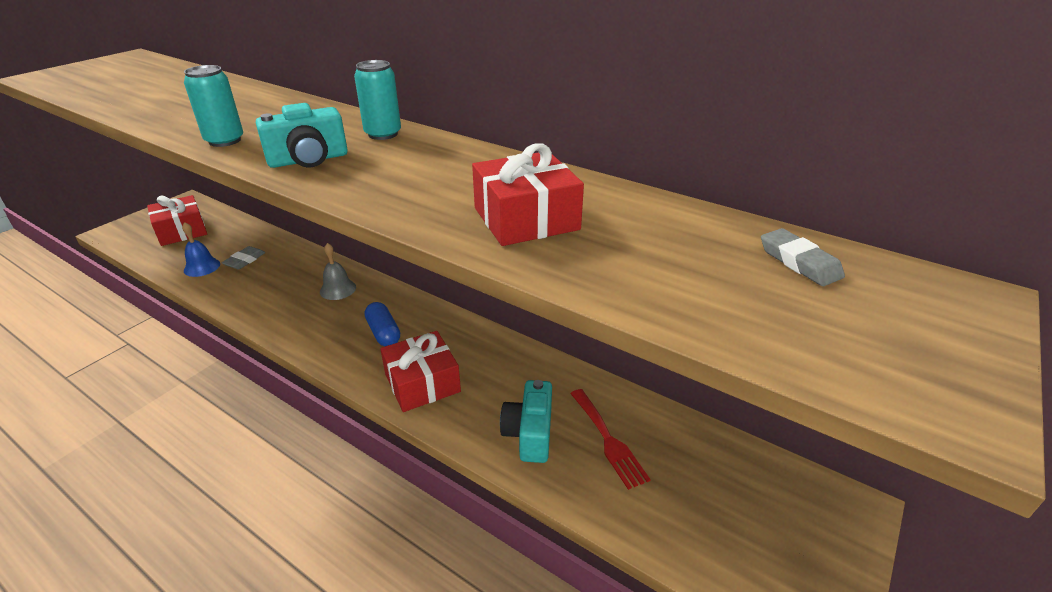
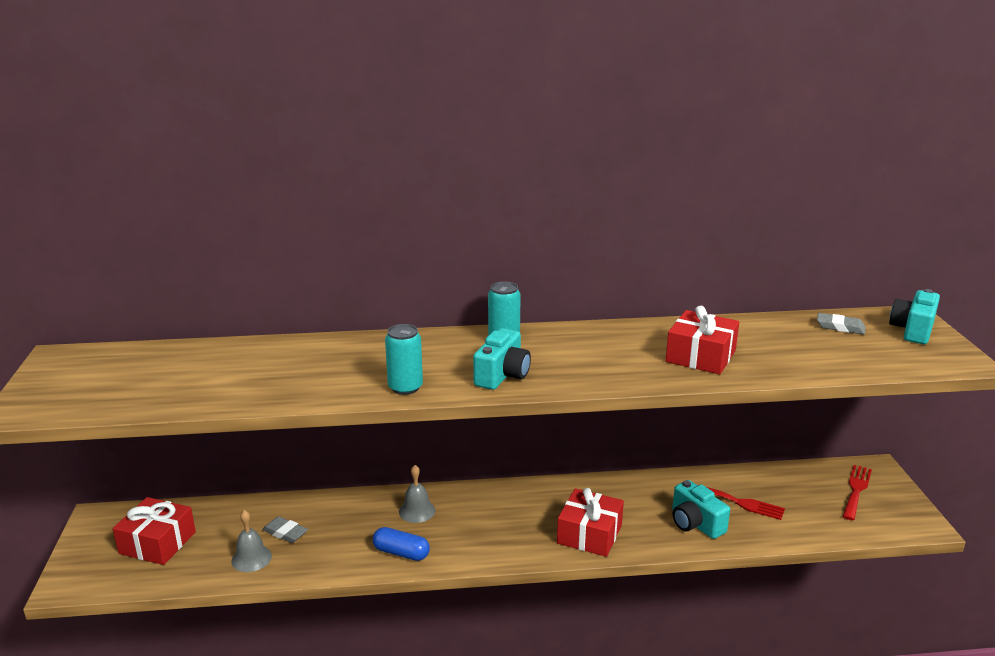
camera: 40 degrees left, 10 degrees down
blue bell [182,222,220,277] -> grey bell [231,510,272,572]
grey eraser [222,246,266,269] -> grey eraser turned 45 degrees counterclockwise [262,516,308,543]
blue capsule [365,302,400,346] -> blue capsule moved to [373,527,430,561]
none -> red fork [843,465,872,520]
none -> turquoise camera [889,289,940,344]

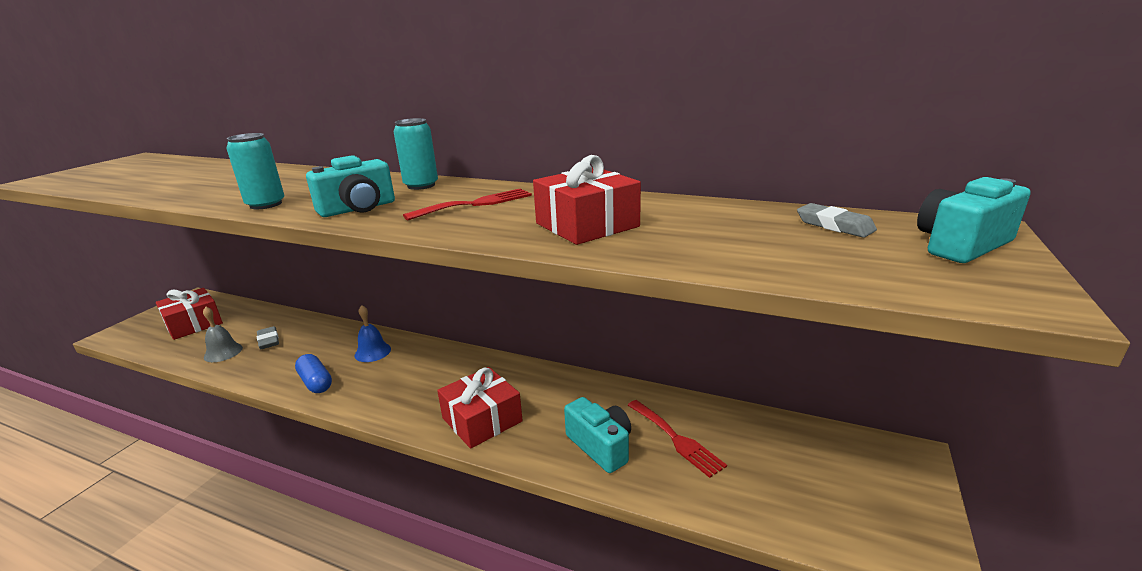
camera: 30 degrees right, 0 degrees up
grey bell [399,465,436,523] -> blue bell [355,305,391,362]
turquoise camera [672,480,730,539] -> turquoise camera turned 150 degrees clockwise [564,397,631,473]
red fork [843,465,872,520] -> red fork moved to [403,188,532,221]

